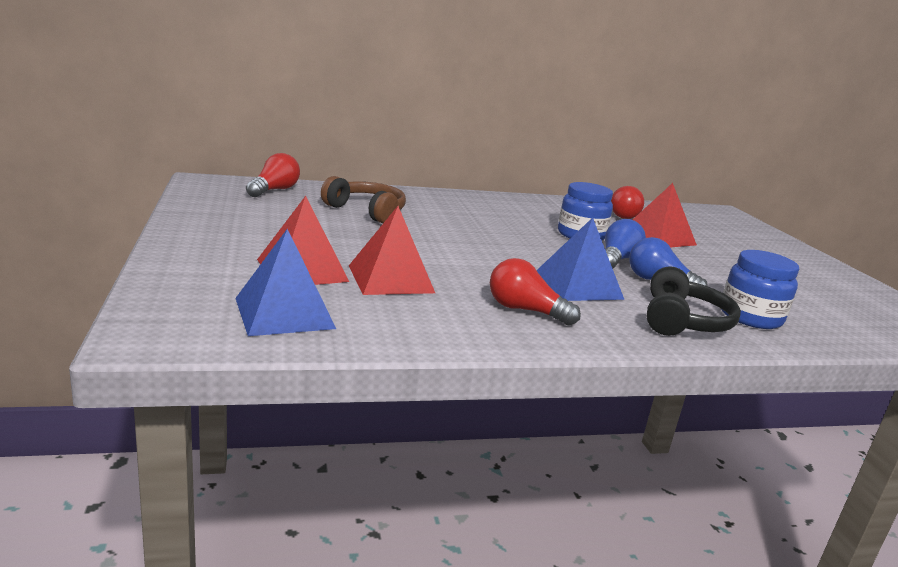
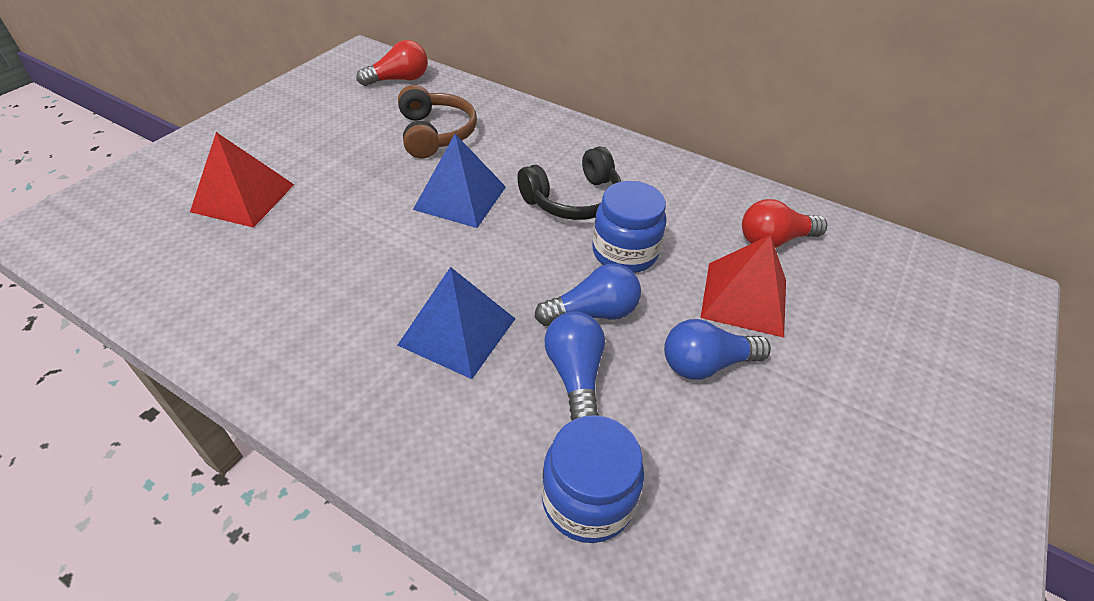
camera: 45 degrees right, 25 degrees up
blue pyramid [236,229,336,336] -> blue pyramid moved to [413,134,506,228]
red pyramid [349,206,435,295] -> none
red light bulb [490,258,581,326] -> none
black headphones [647,266,741,336] -> black headphones moved to [517,146,621,220]
none -> blue light bulb [664,319,771,380]

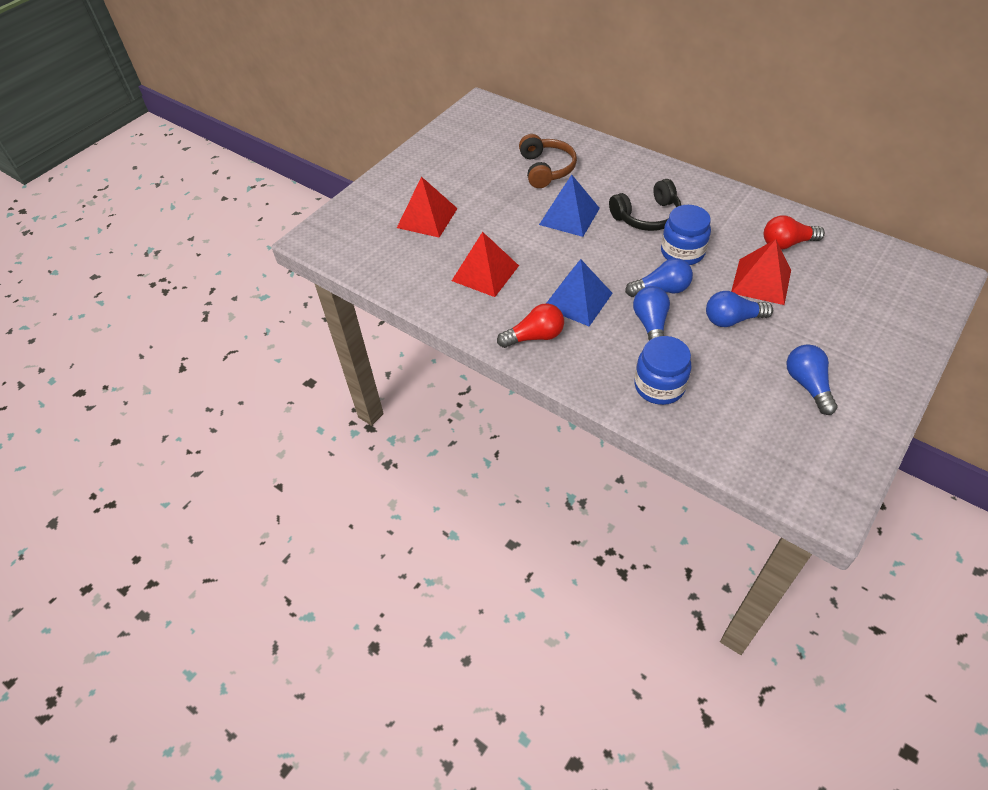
camera: 10 degrees right, 5 degrees up
red light bulb [356,40,428,86] -> red light bulb moved to [497,303,564,348]
none -> red pyramid [452,232,519,297]
none -> blue light bulb [786,344,838,415]

